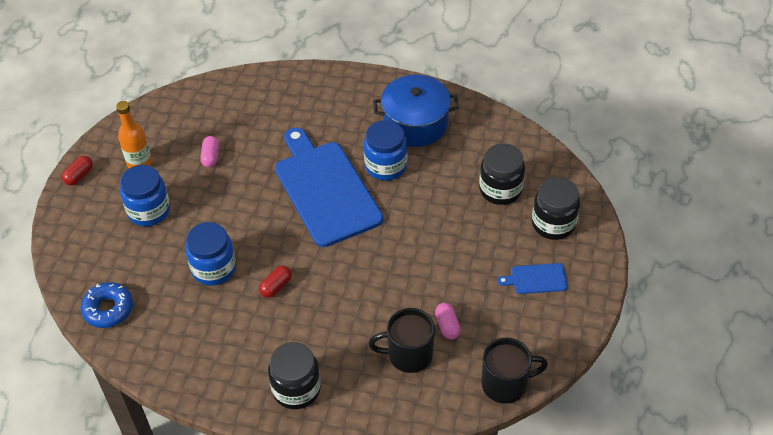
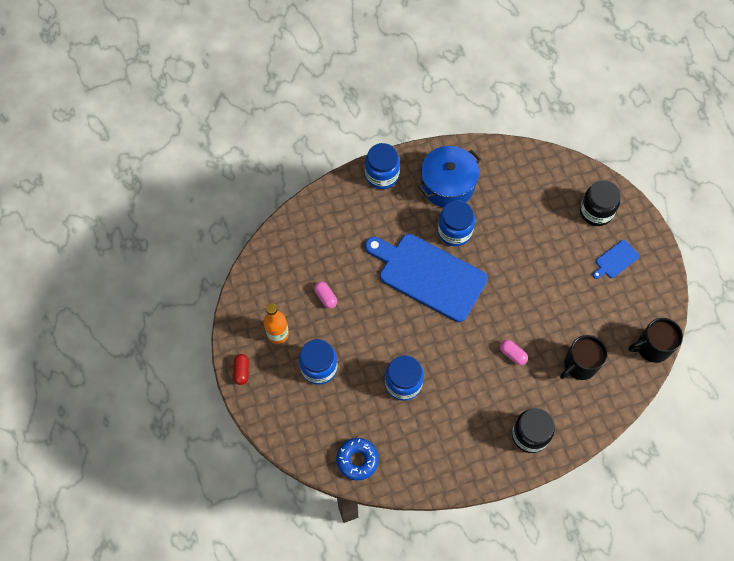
camera: 35 degrees left, 15 degrees up
red capsule [259,265,292,298] -> none
pink capsule [435,303,461,340] -> pink capsule moved to [500,340,528,365]
black jar [479,144,525,205] -> none
black mug [481,338,548,404] -> black mug turned 150 degrees counterclockwise [628,318,683,363]
none -> blue jar [365,143,400,189]

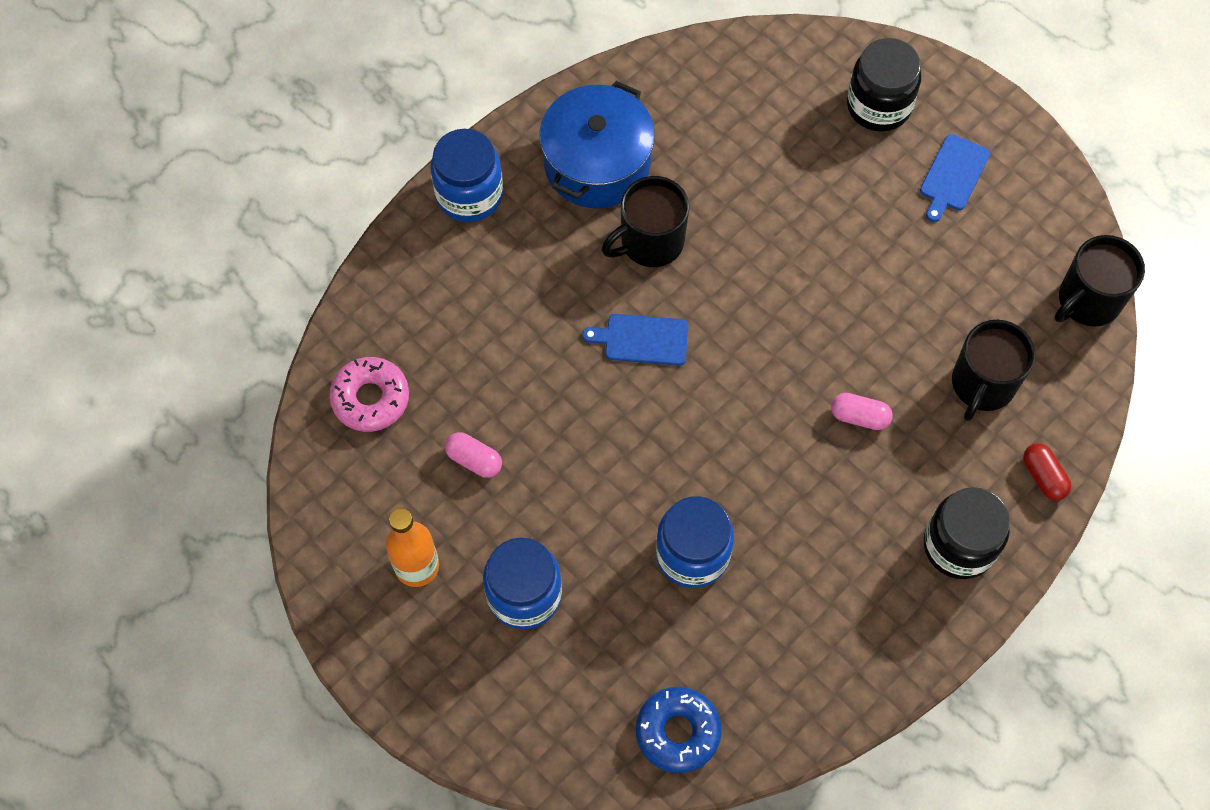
camera: 25 degrees left, 0 degrees up
red capsule [233,354,249,385] -> red capsule moved to [1023,443,1072,501]
blue cutting board [365,234,488,322] -> blue cutting board [582,314,689,366], size x0.42
blue jar [438,200,475,246] -> black mug [602,176,689,267]
none -> pink donut [329,357,409,432]

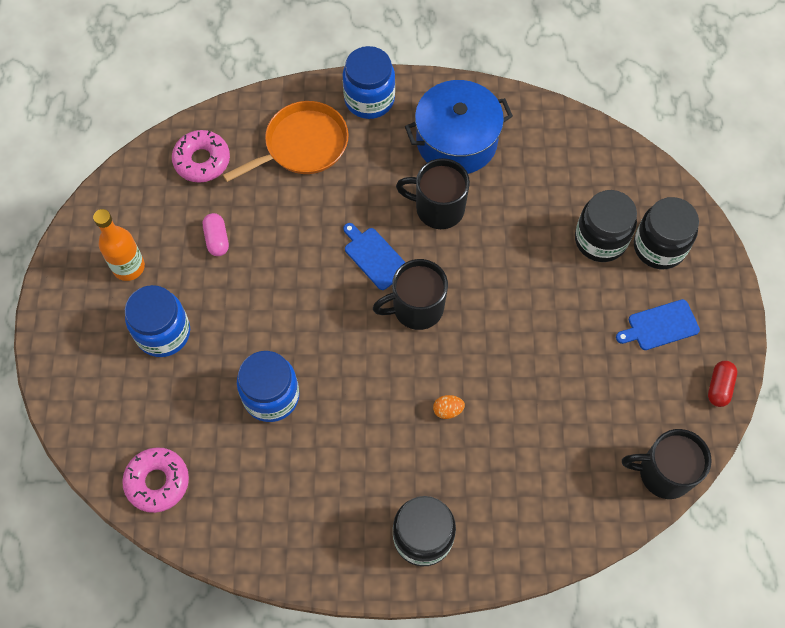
camera: 45 degrees right, 0 degrees up
blue donut [636,687,722,773] -> pink donut [122,447,189,513]
pink capsule [831,393,893,430] -> orange egg [433,395,465,419]
black mug [952,320,1035,421] -> black mug moved to [373,259,448,330]
red capsule [1023,443,1072,501] -> red capsule moved to [708,361,737,407]
none -> orange pan [223,101,349,182]
none -> black jar [575,190,637,262]

